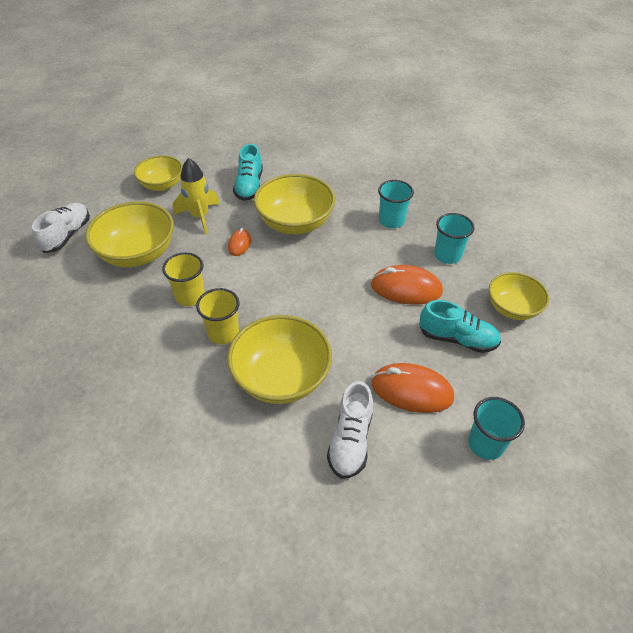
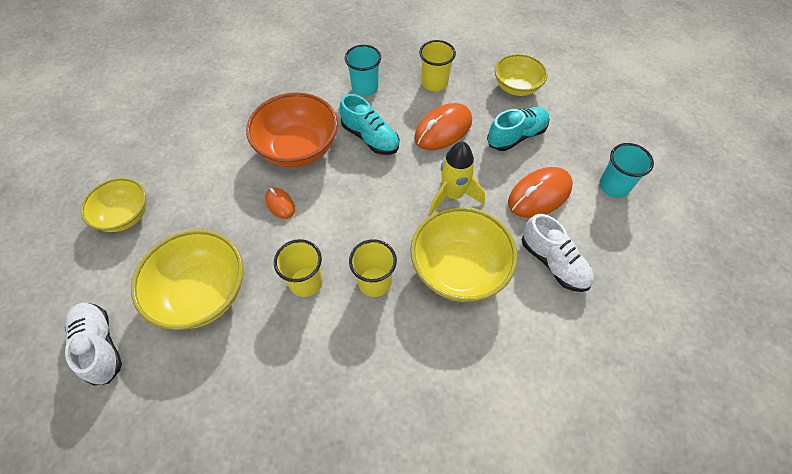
camera: 50 degrees left, 10 degrees up
yellow rocket [173,158,220,234] -> yellow rocket moved to [429,141,485,214]
turquoise shoe [233,144,263,201] -> turquoise shoe moved to [339,94,399,155]
yellow bowl [254,174,335,234] -> orange bowl [246,92,338,167]
turquoise cup [434,213,474,264] -> yellow cup [419,40,456,91]

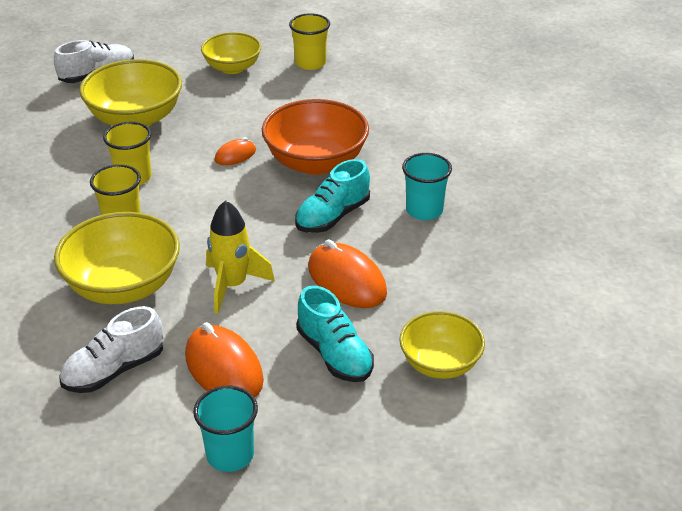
camera: 90 degrees right, 20 degrees down
yellow cup [419,40,456,91] -> yellow cup moved to [289,13,330,70]

